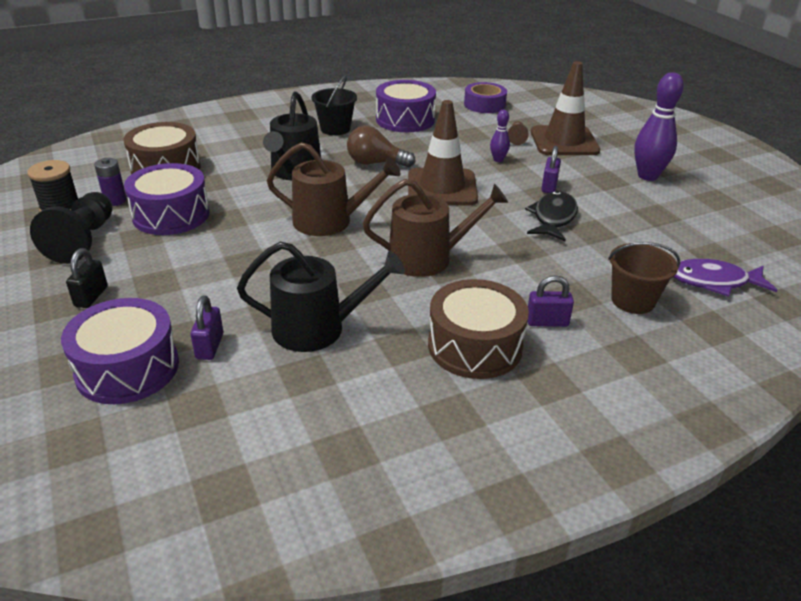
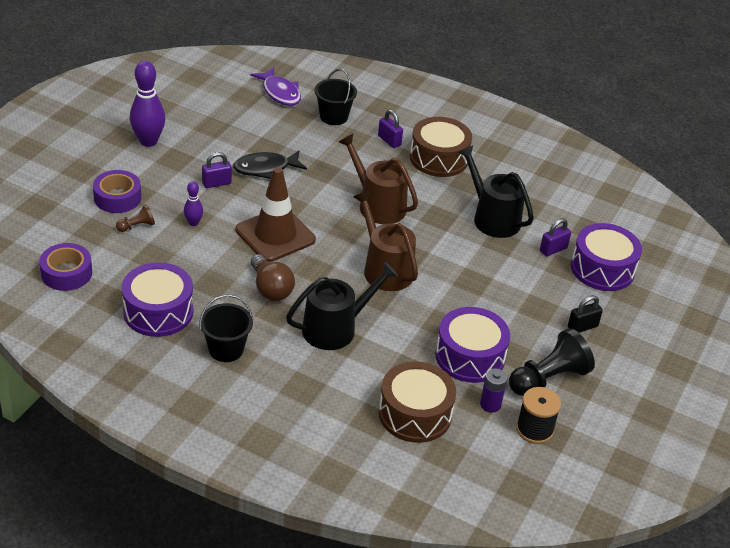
camera: 130 degrees left, 5 degrees up
brown traffic cone [531,61,600,155] -> purple tape [93,170,141,213]
brown bucket [608,242,680,314] -> black bucket [315,69,357,125]

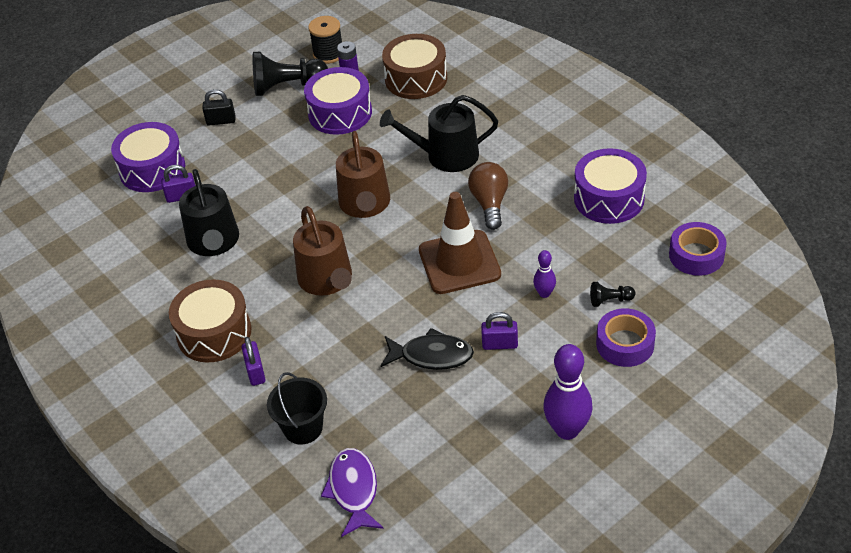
camera: 150 degrees left, 5 degrees up
brown pawn [116,204,155,232] -> black pawn [590,282,635,307]
black bucket [199,294,253,362] -> none

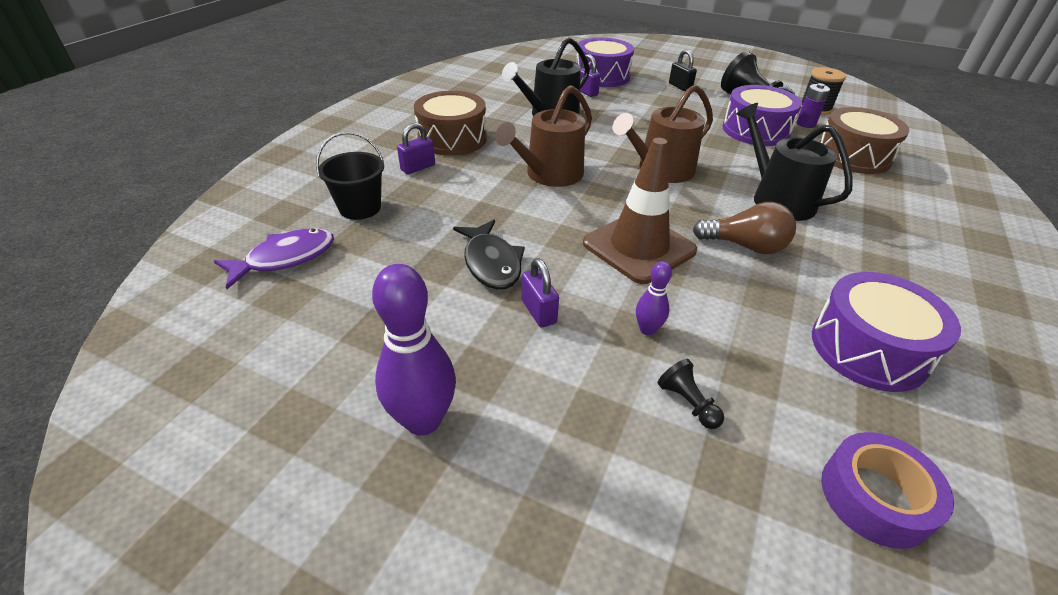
camera: 60 degrees right, 5 degrees down
brown light bulb [468,162,508,230] -> brown light bulb turned 45 degrees clockwise [693,202,796,254]
purple tape [596,308,656,367] -> none

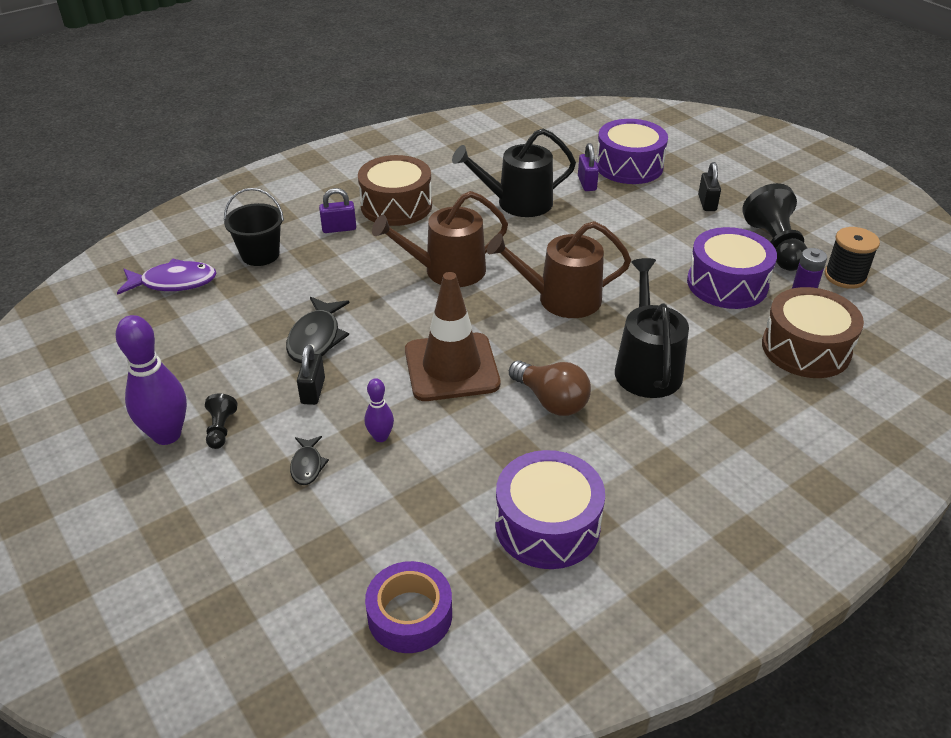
camera: 30 degrees right, 0 degrees up
purple padlock [522,258,559,328] -> black padlock [297,344,325,405]
black pawn [658,359,724,429] -> black pawn moved to [205,393,238,449]
none -> black fish [290,436,329,485]

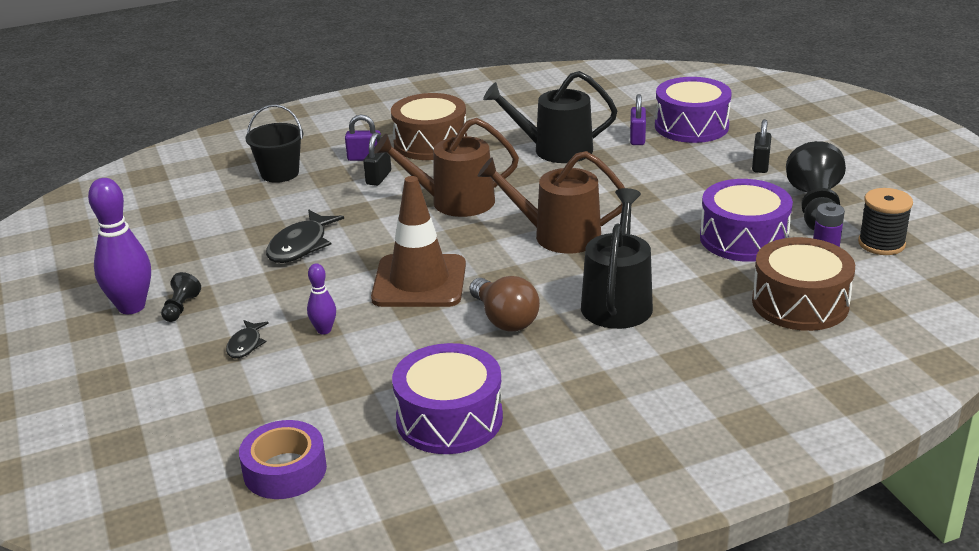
camera: 15 degrees right, 10 degrees down
purple fish [117,259,217,295] -> none
black padlock [297,344,325,405] -> black padlock moved to [363,132,391,186]

